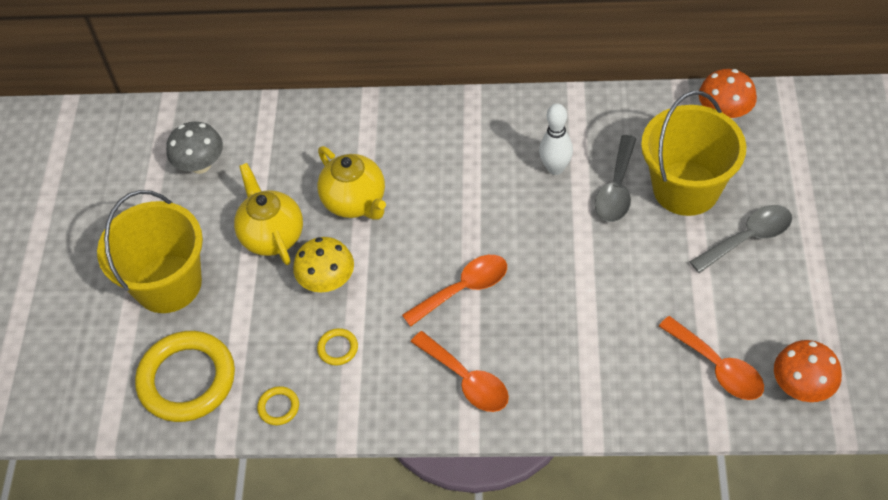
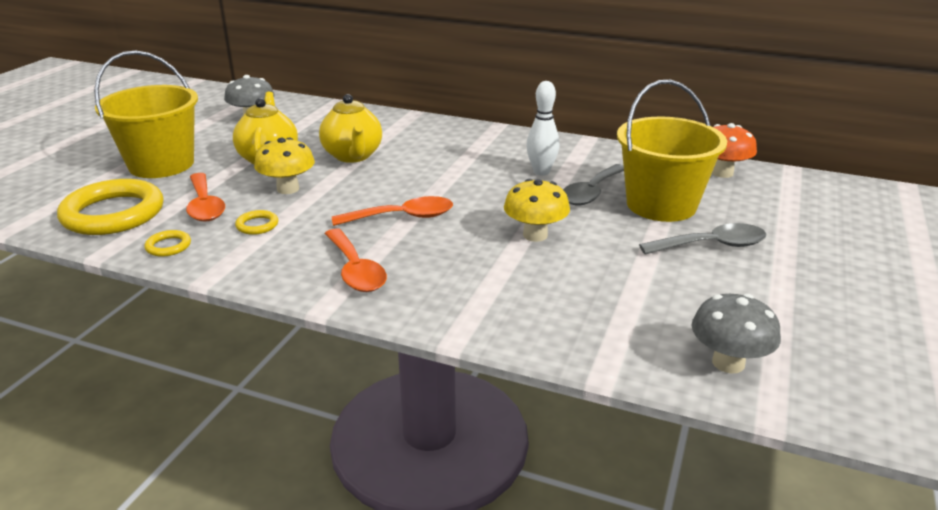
camera: 15 degrees right, 25 degrees down
orange spoon [659,316,764,400] -> orange spoon moved to [186,173,225,222]
orange mushroom [774,340,842,402] -> grey mushroom [692,294,781,373]
none -> yellow mushroom [504,179,570,242]

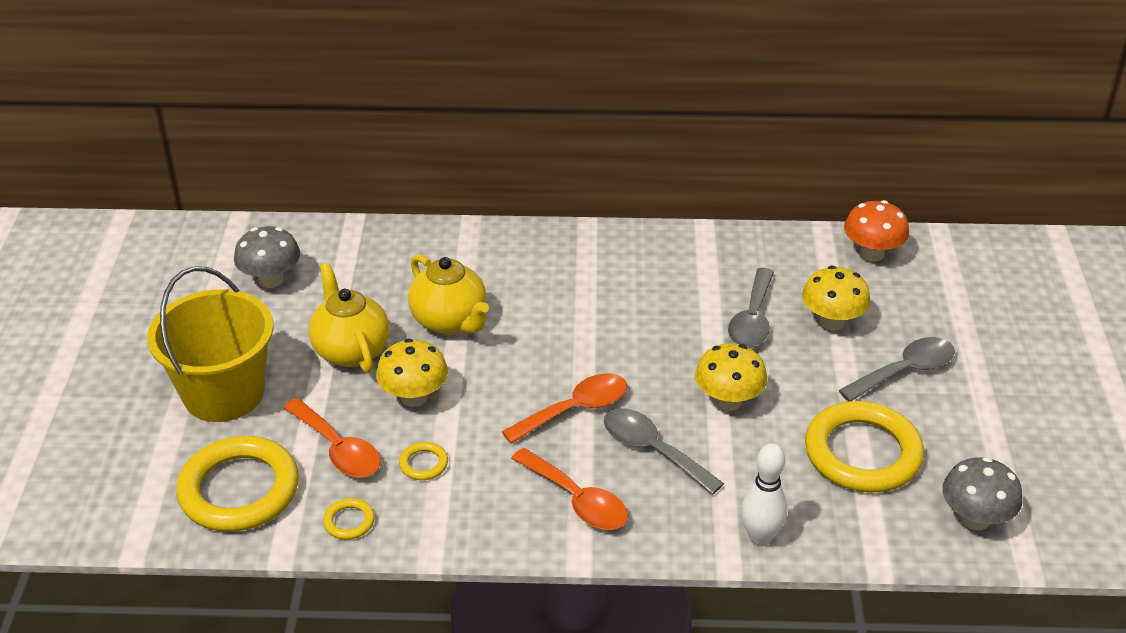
camera: 20 degrees left, 10 degrees up
white bowling pin [526,81,559,176] -> white bowling pin moved to [741,443,788,546]
yellow bucket [617,80,727,222] -> yellow mushroom [802,266,871,330]
none -> grey spoon [604,408,724,495]
none -> yellow ring [805,401,924,492]

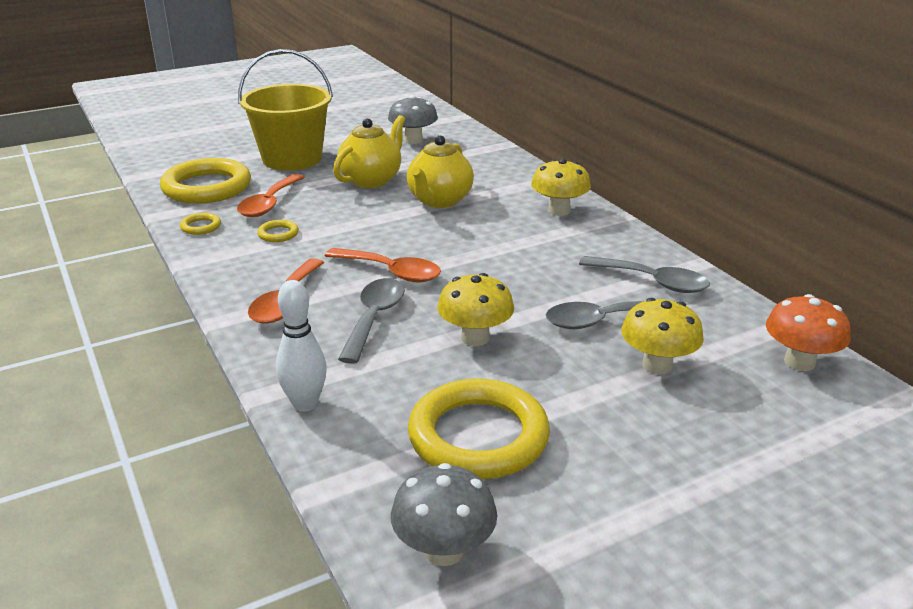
camera: 60 degrees right, 10 degrees down
yellow mushroom [376,339,448,407] -> yellow mushroom moved to [531,159,591,216]
grey spoon [839,337,955,401] -> grey spoon moved to [579,256,710,293]

